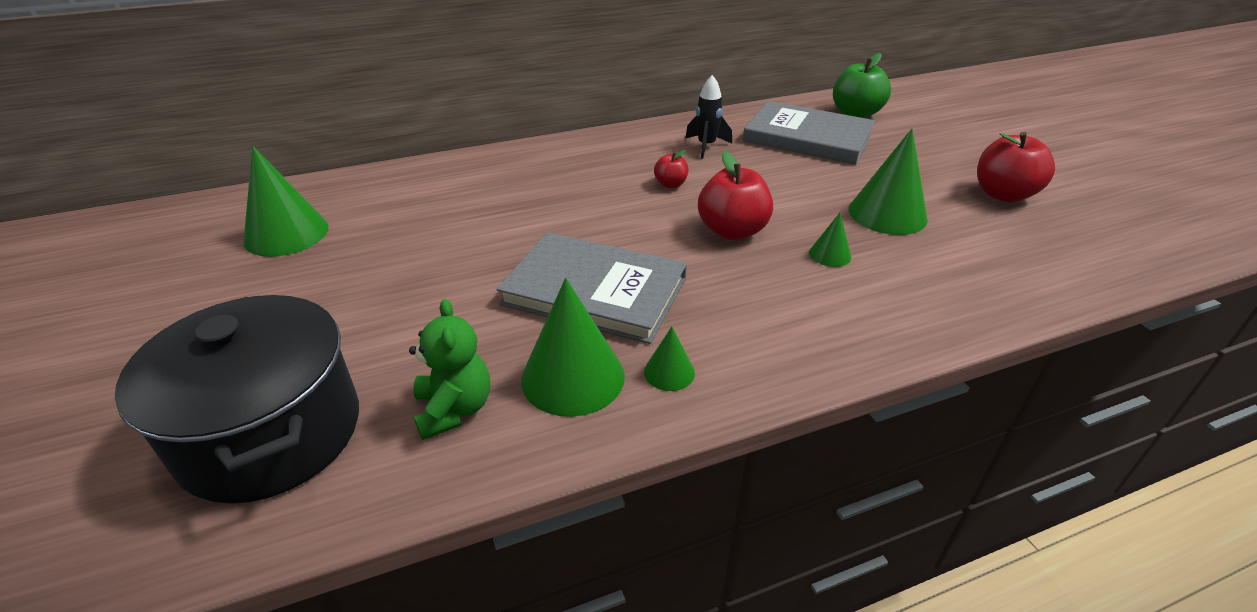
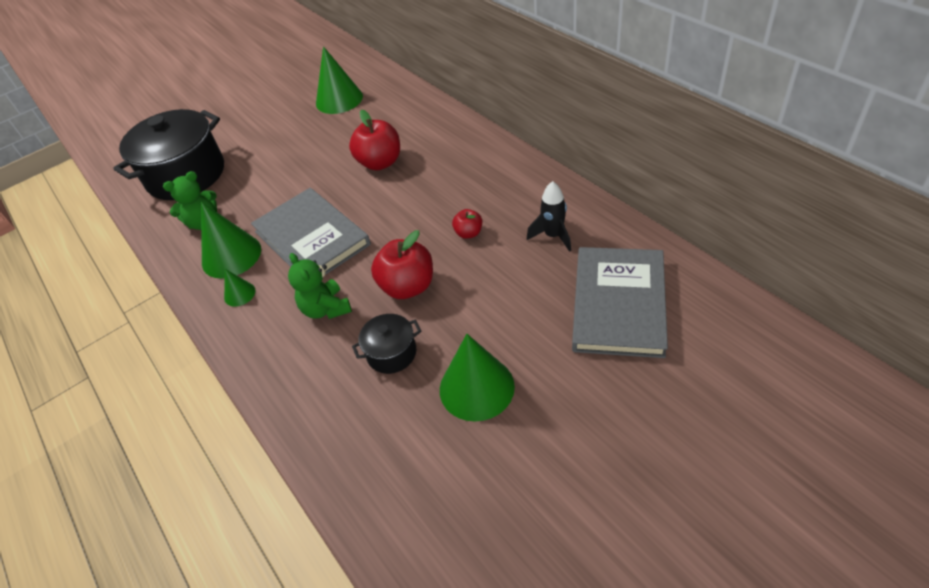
camera: 80 degrees right, 10 degrees up
grey book [497,232,687,344] -> grey book turned 45 degrees counterclockwise [251,188,371,275]
green cone [809,213,851,267] -> black pot [352,314,421,374]
green apple [833,53,891,118] -> none
red apple [977,132,1055,202] -> red apple moved to [349,110,400,171]
none -> green teddy bear [288,253,352,319]

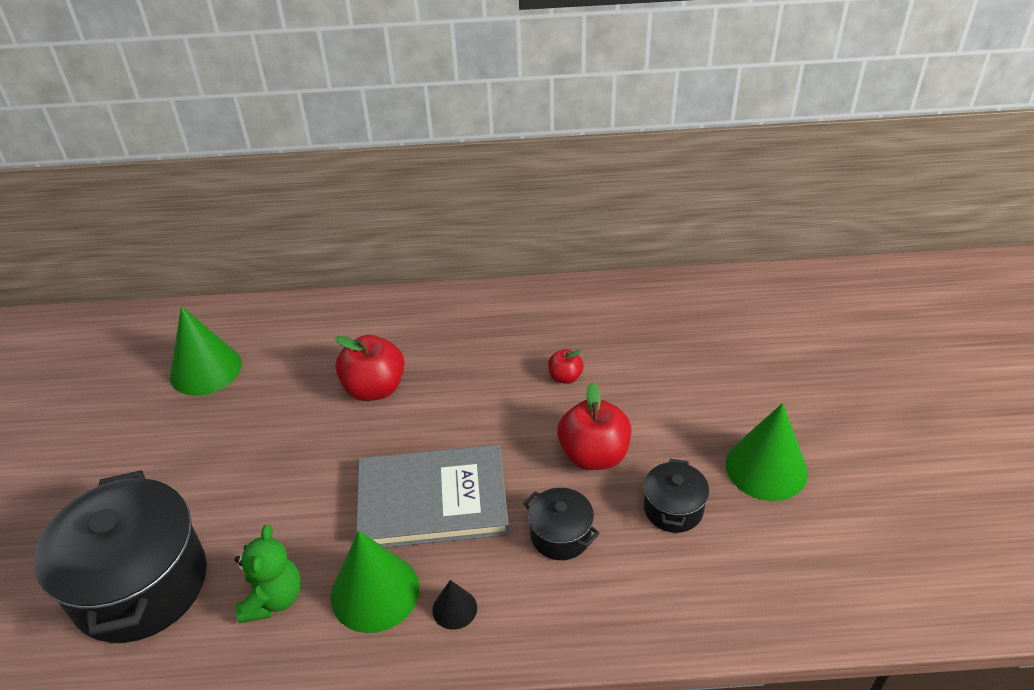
camera: 60 degrees left, 5 degrees down
green cone [224,269,255,307] -> black cone [432,580,477,630]
green teddy bear [288,253,352,319] -> black pot [523,488,600,560]
black rocket [527,181,571,252] -> none
grey book [572,247,668,358] -> none

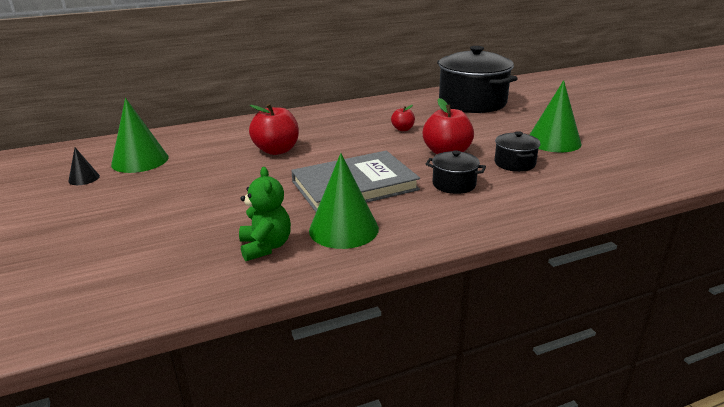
camera: 20 degrees left, 15 degrees down
black pot [34,470,207,643] -> black pot moved to [437,46,518,113]
black cone [432,580,477,630] -> black cone moved to [68,147,100,185]

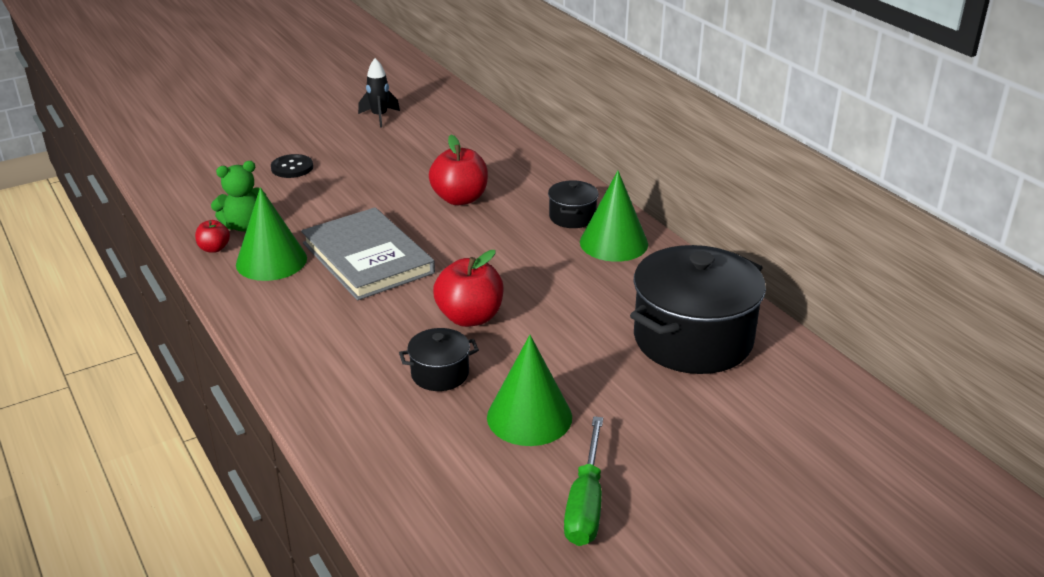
camera: 80 degrees right, 5 degrees up
black cone [68,147,100,185] -> black rocket [358,58,400,128]
green cone [111,98,169,173] -> green cone moved to [580,171,648,262]
red apple [391,105,415,131] -> red apple moved to [195,220,230,253]
black pot [426,150,486,194] -> black pot moved to [548,180,599,228]
none -> black button [271,154,313,178]
none -> green screwdriver [564,416,603,546]

